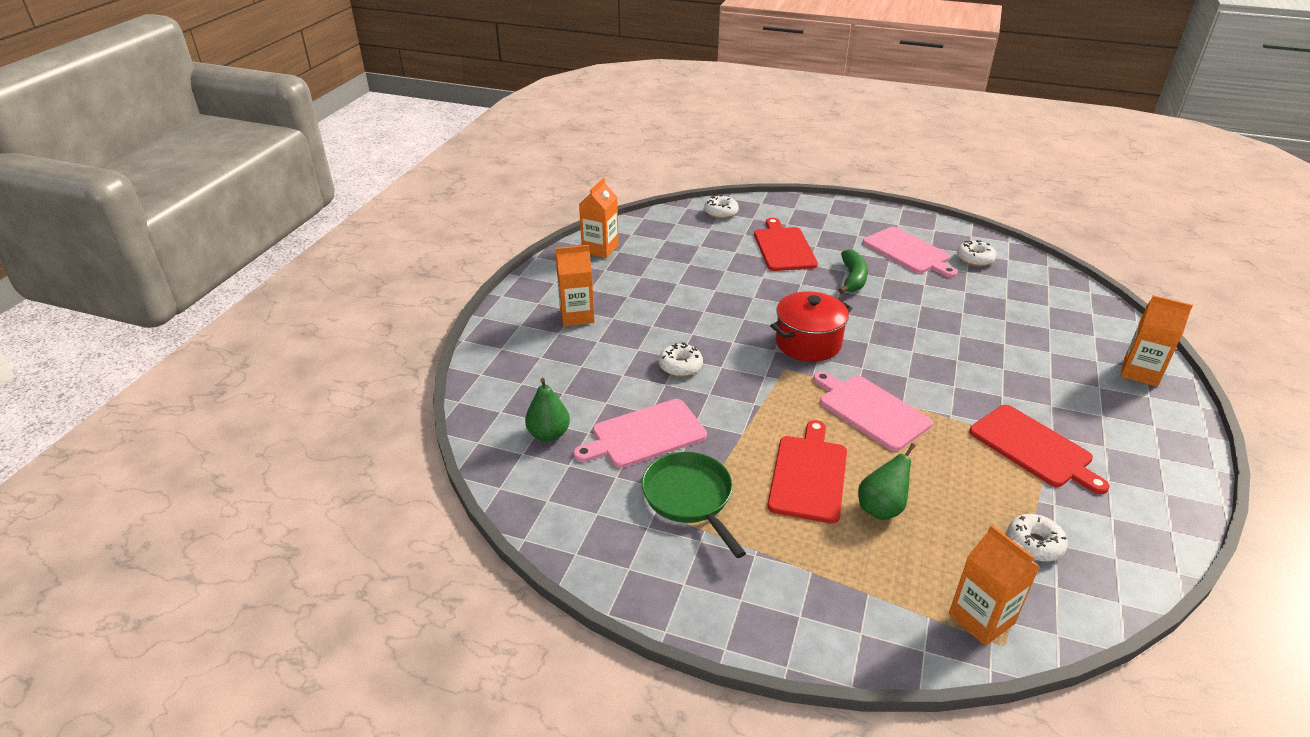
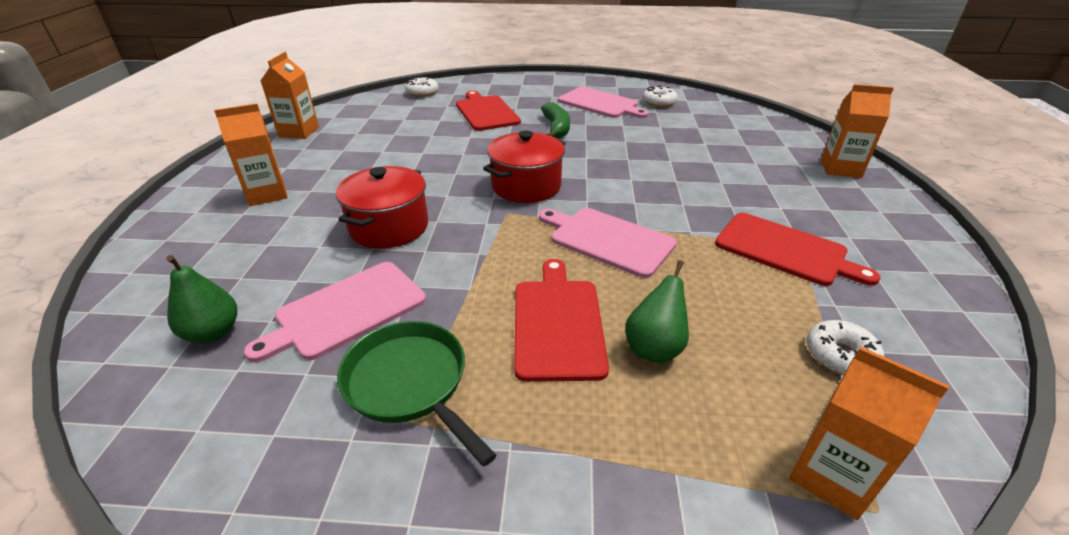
camera: 15 degrees left, 0 degrees up
white donut [659,342,703,377] -> red pot [336,166,428,249]

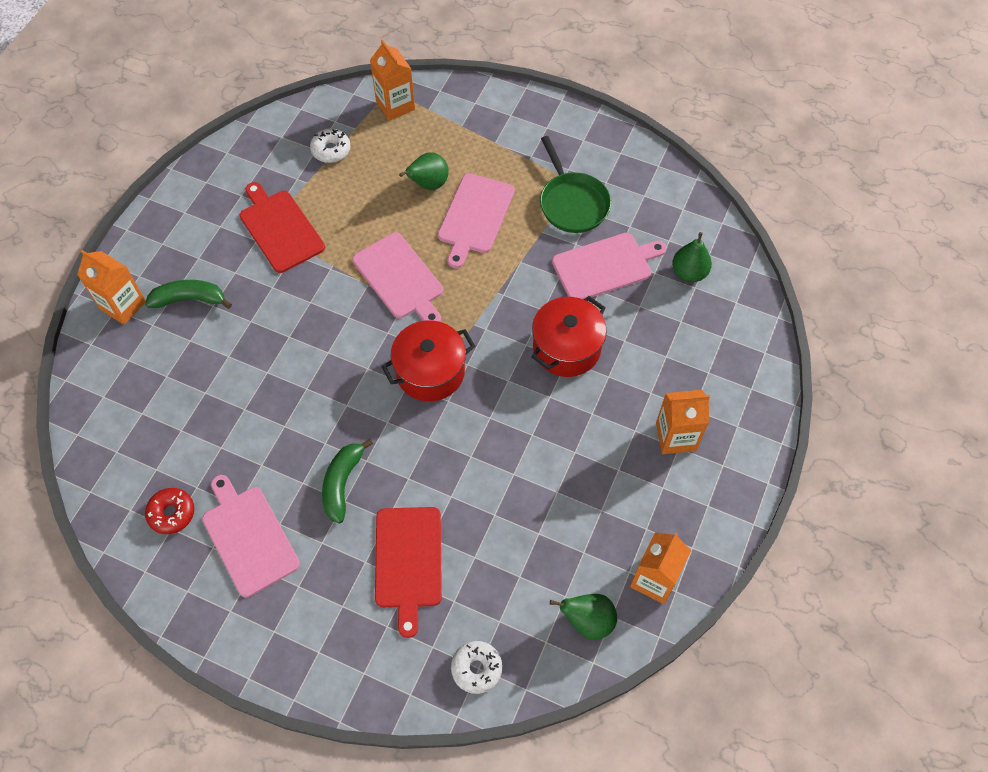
camera: 160 degrees left, 25 degrees up
red cutting board [514,259,609,382] -> pink cutting board [438,173,515,268]
white donut [643,86,678,107] -> red donut [145,488,194,534]
none -> green banana [145,280,232,309]
none -> green pear [550,594,617,640]

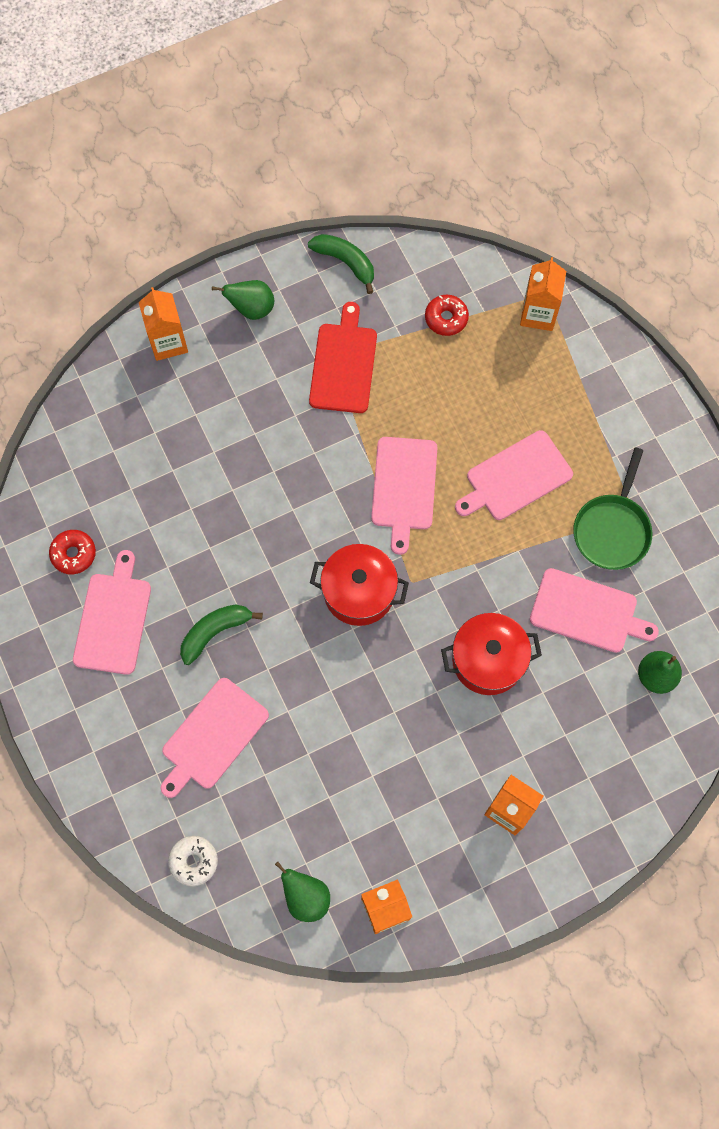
camera: 40 degrees right, 10 degrees up
green banana [145,280,232,309] -> green banana moved to [308,234,374,294]
white donut [310,128,351,163] -> red donut [425,294,469,336]
red cutting board [375,507,442,638] -> pink cutting board [161,678,269,798]
green pear [399,152,449,190] -> green pear moved to [212,280,274,320]

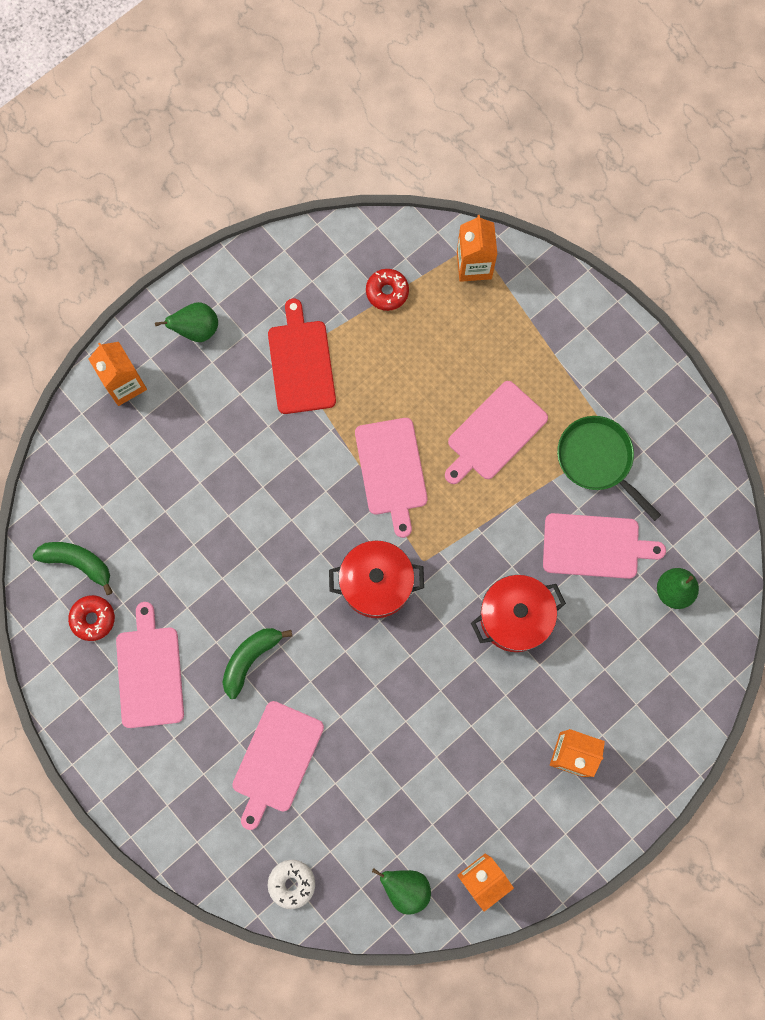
camera: 15 degrees left, 5 degrees up
green banana [308,234,374,294] -> green banana moved to [33,542,113,595]
green pan [573,447,652,570] -> green pan turned 135 degrees clockwise [557,416,661,521]

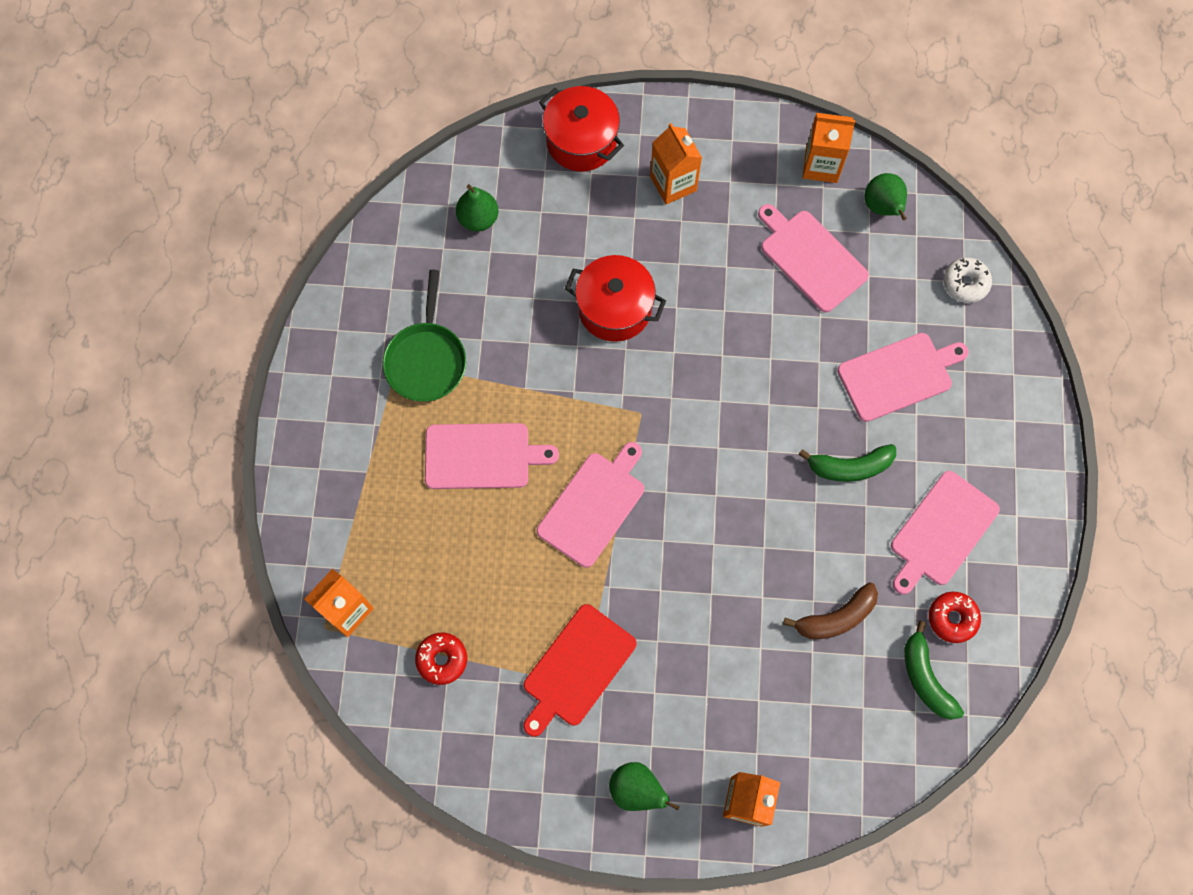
camera: 135 degrees left, 5 degrees down
red pot [329,541,424,618] -> red pot moved to [539,86,624,172]
pink cutting board [543,513,666,579] -> pink cutting board moved to [758,204,869,312]
none -> brown banana [783,583,878,639]

